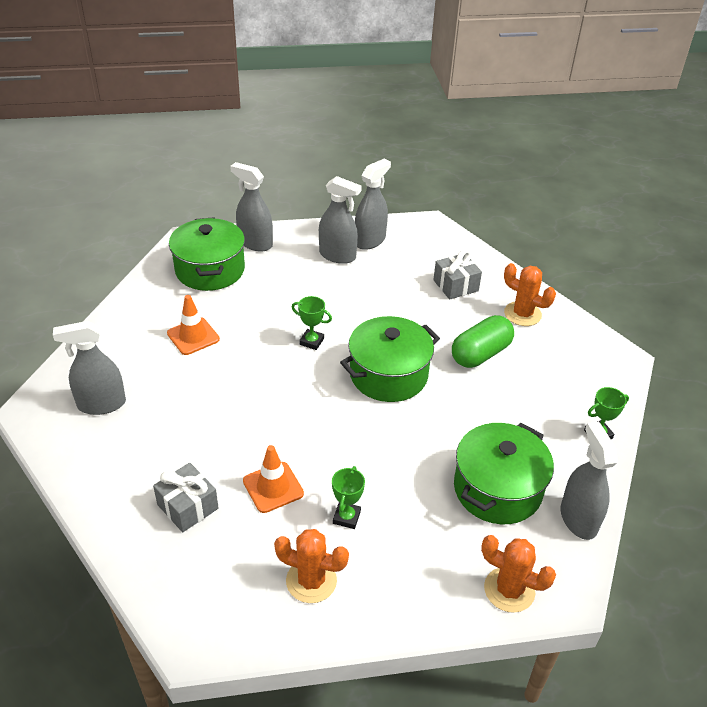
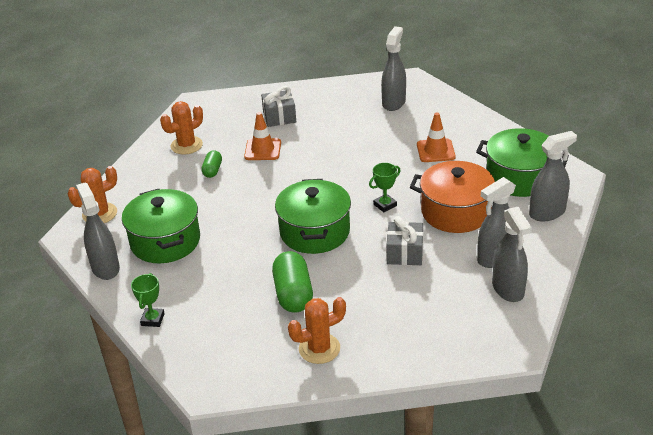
camera: 125 degrees right, 5 degrees down
green trophy [332,466,365,529] -> green capsule [201,150,222,178]
grey gift [433,250,482,299] -> grey gift moved to [387,216,423,265]
grey spray bottle [561,422,618,540] -> grey spray bottle turned 135 degrees counterclockwise [76,182,120,280]
none -> orange pot [410,161,495,233]

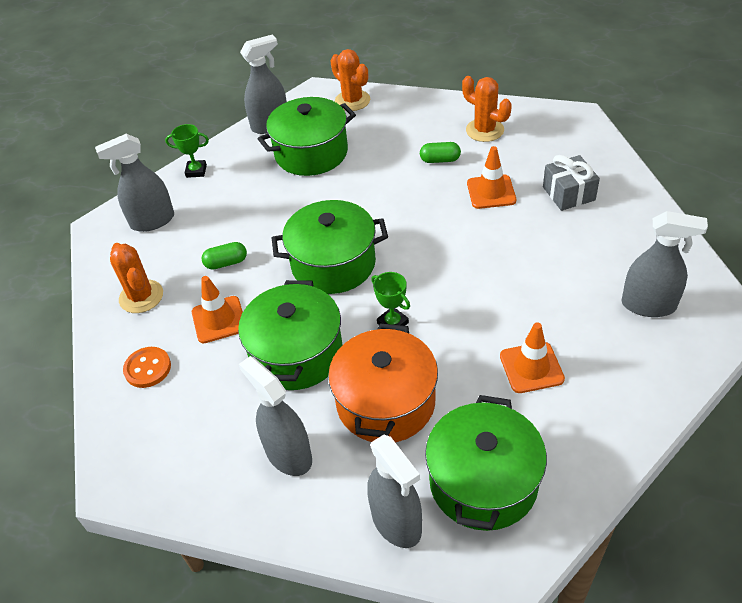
camera: 85 degrees right, 10 degrees up
green capsule [272,251,313,313] -> green capsule [202,242,247,270], size x0.55
grey gift [387,216,423,265] -> green pot [238,280,343,390]
grey spray bottle [492,206,532,302] -> grey spray bottle moved to [95,134,174,232]
none -> orange button [123,347,171,388]
none -> orange traffic cone [192,276,243,344]

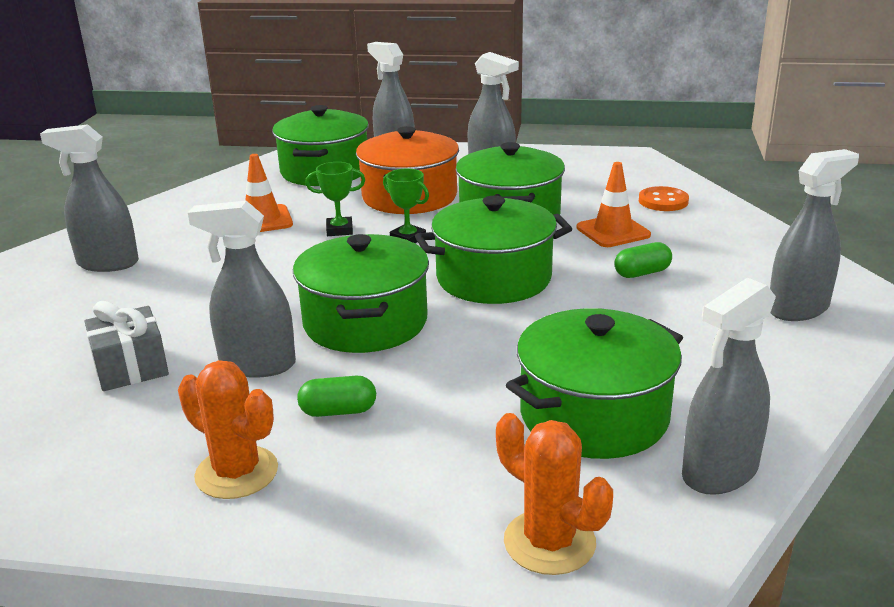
camera: 170 degrees right, 20 degrees down
orange cactus [110,243,163,313] -> none
green trophy [165,124,209,178] -> green trophy moved to [305,162,365,236]
orange traffic cone [467,146,516,209] -> grey spray bottle [188,201,296,378]
none -> green pot [293,234,429,353]

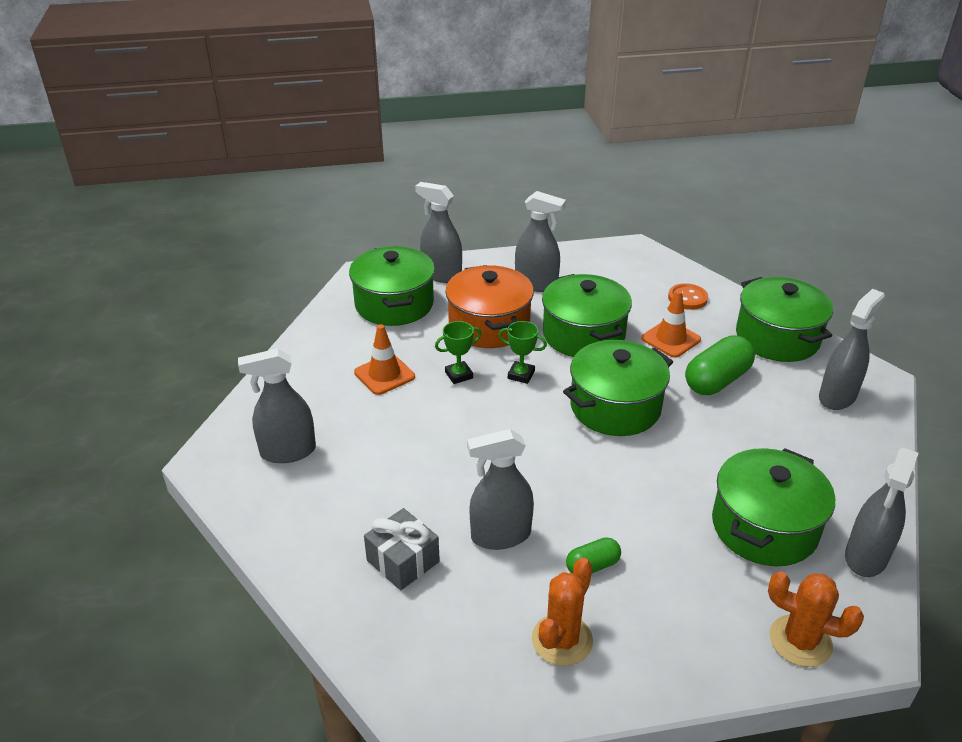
camera: 20 degrees left, 10 degrees up
orange cactus [178,360,278,499] -> orange cactus turned 75 degrees counterclockwise [532,558,593,666]
green pot [293,234,429,353] -> green pot moved to [736,277,833,362]
green capsule [614,242,672,278] -> green capsule [685,335,755,395], size x1.80

